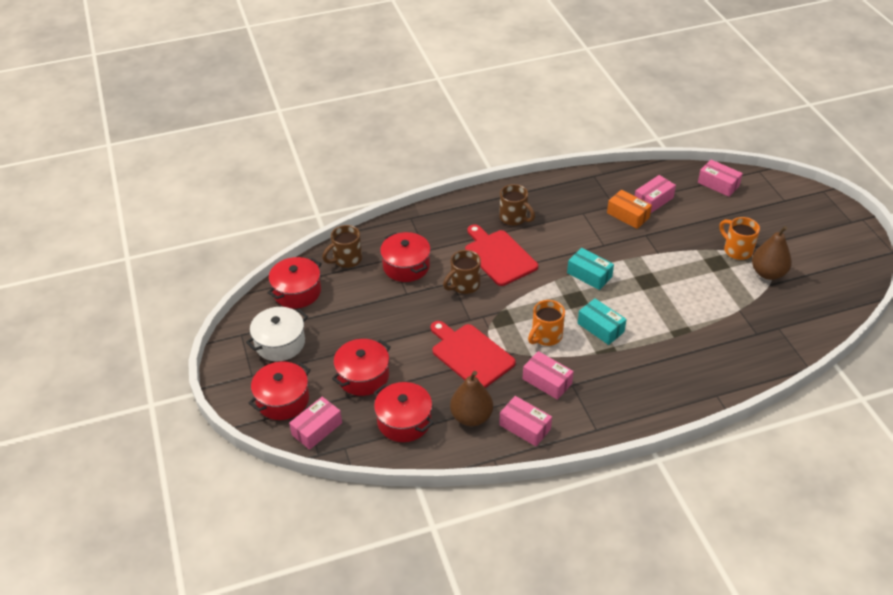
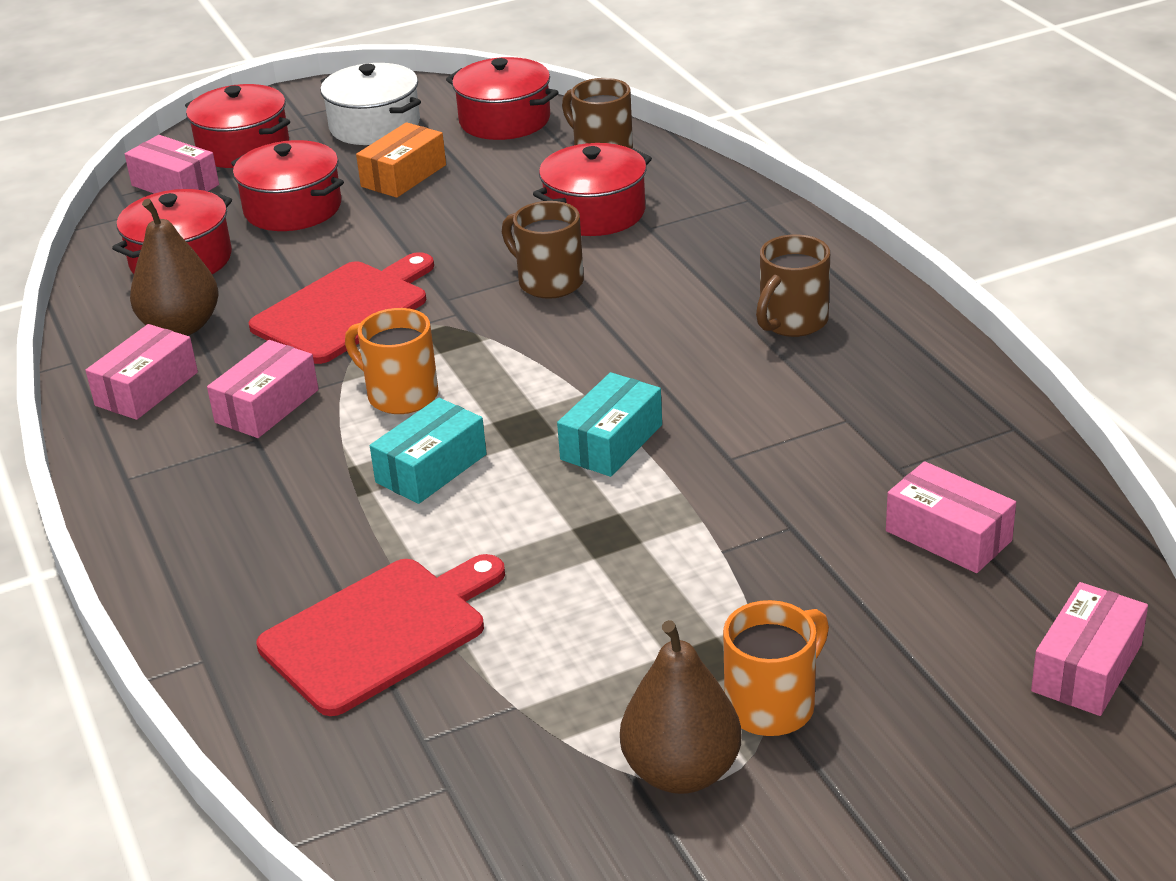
camera: 85 degrees right, 10 degrees down
red cutting board [465,224,538,286] -> red cutting board moved to [256,554,505,716]
orange box [607,190,652,229] -> orange box moved to [356,122,446,198]

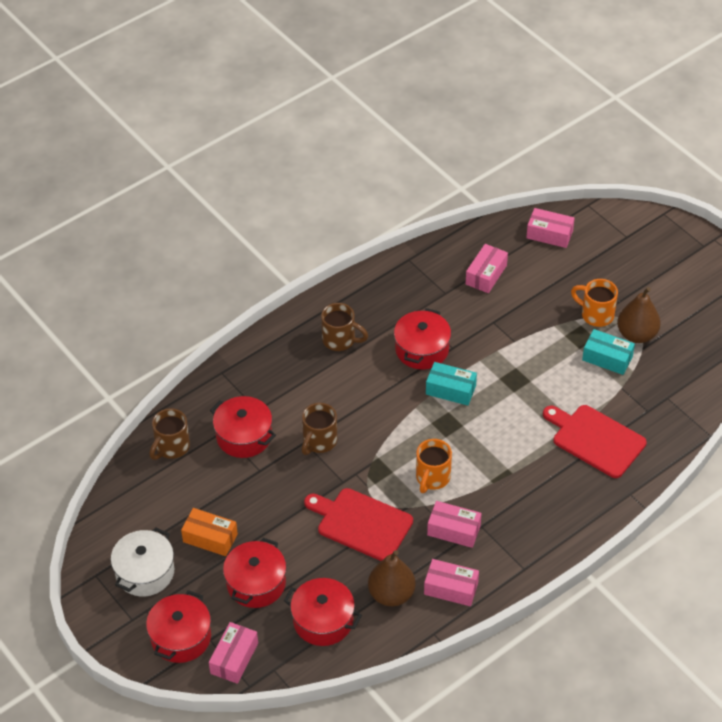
camera: 105 degrees left, 15 degrees up
turquoise box [370,398,487,504] -> turquoise box moved to [582,329,635,375]
red pot [446,57,559,140] -> red pot moved to [394,308,451,369]

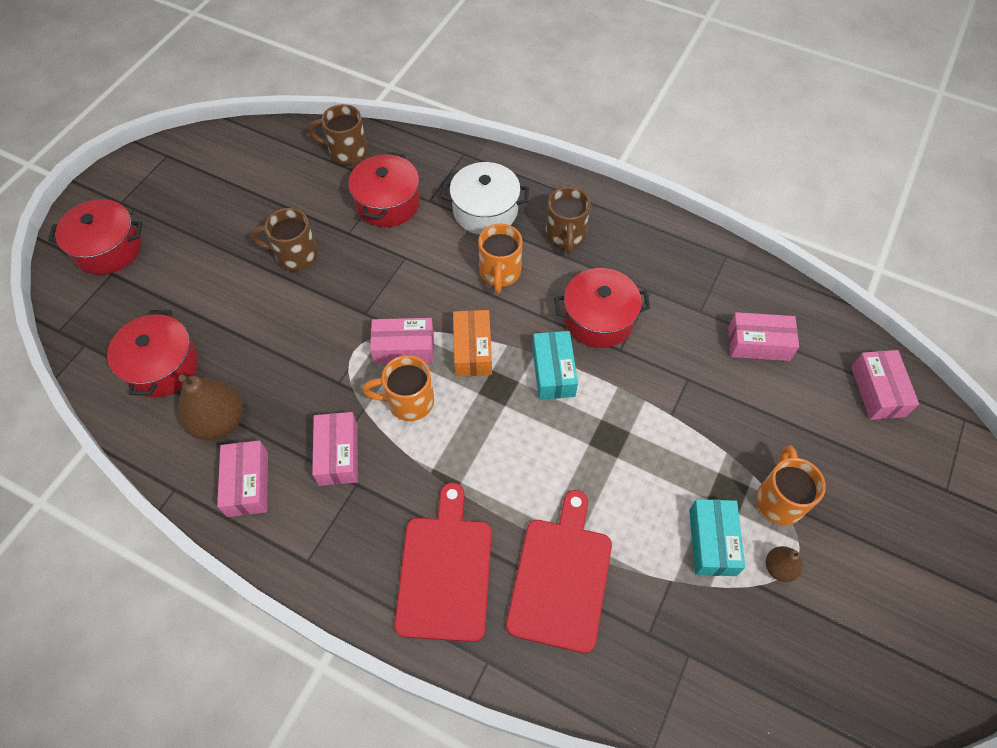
camera: 65 degrees right, 10 degrees up
white pot [111,528,174,596] -> white pot moved to [441,162,529,235]
orange box [181,508,238,556] -> orange box moved to [453,310,492,377]
pink box [209,622,258,684] -> pink box moved to [370,318,434,364]
red pot [223,538,286,608] -> none
brown mug [302,403,337,455] -> brown mug moved to [251,208,318,271]
red cutting board [304,488,413,561] -> red cutting board moved to [394,482,492,642]
brown pear [617,287,661,343] -> brown pear [766,546,803,582], size x0.52
none -> orange mug [478,224,523,293]

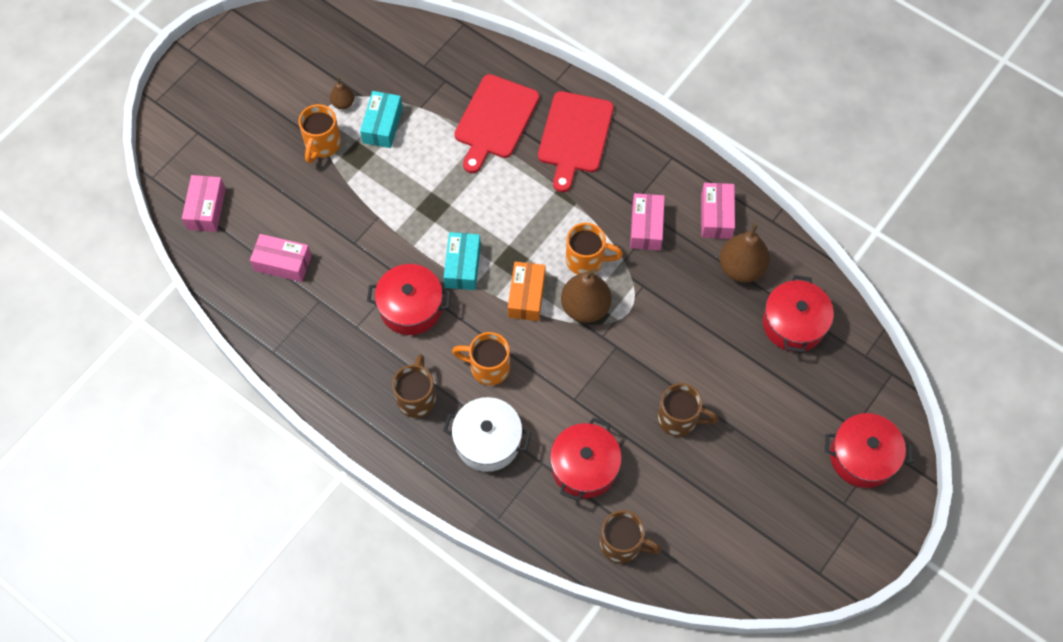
camera: 170 degrees left, 5 degrees up
pink box [370,318,434,364] -> brown pear [561,268,611,323]
orange mug [478,224,523,293] -> orange mug turned 90 degrees counterclockwise [452,332,510,385]

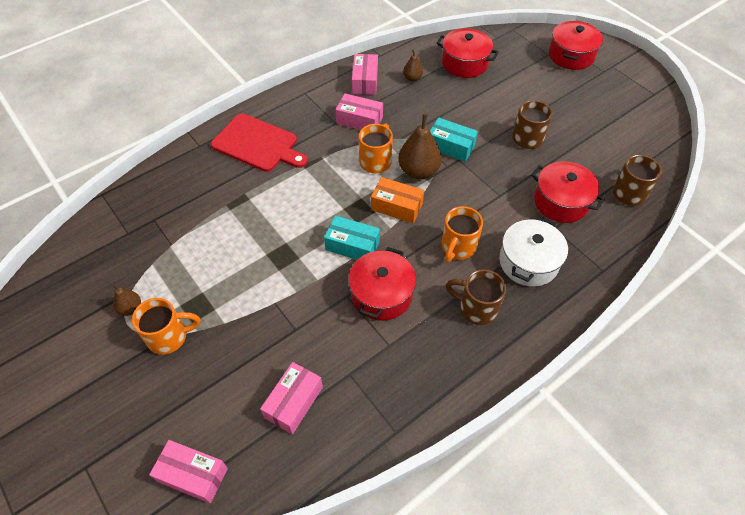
camera: 75 degrees left, 10 degrees down
orange mug [298,104,341,163] -> orange mug turned 45 degrees counterclockwise [132,298,200,355]
turquoise box [360,91,403,148] -> turquoise box moved to [430,118,478,162]
red cutting board [454,74,539,173] -> none
pink box [701,183,735,239] -> pink box turned 75 degrees clockwise [352,54,378,95]
brown pear [719,223,770,283] -> brown pear [403,49,423,82], size x0.52

